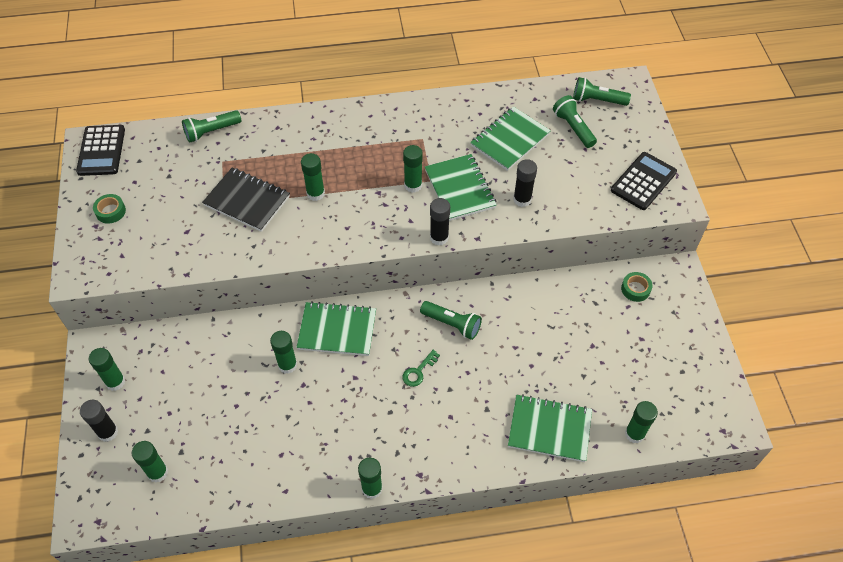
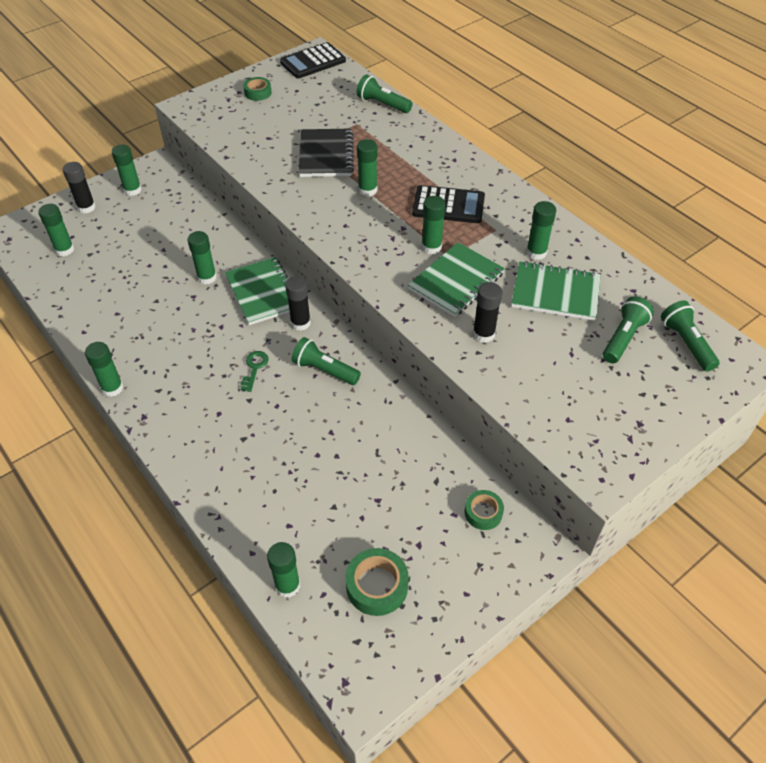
camera: 60 degrees right, 5 degrees down
green key [402,350,440,387] -> green key turned 90 degrees clockwise [241,351,269,392]
green flashlight [420,301,482,340] -> green flashlight turned 120 degrees clockwise [292,337,361,385]
black glue stick [430,198,450,246] -> black glue stick moved to [285,276,311,331]
green notebook [508,394,592,462] -> none
black calculator [611,152,677,210] -> black calculator moved to [412,185,485,223]
none -> green tape [345,548,409,616]
none -> green glue stick [526,201,556,260]

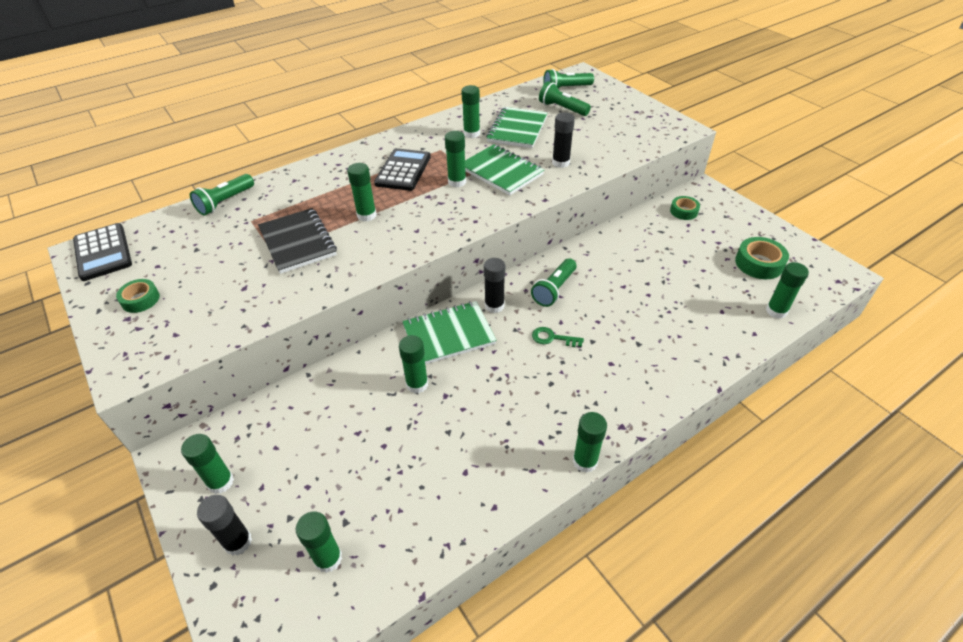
camera: 85 degrees left, 5 degrees down
black notebook [299,129,354,177] -> black notebook turned 60 degrees clockwise [258,208,337,274]

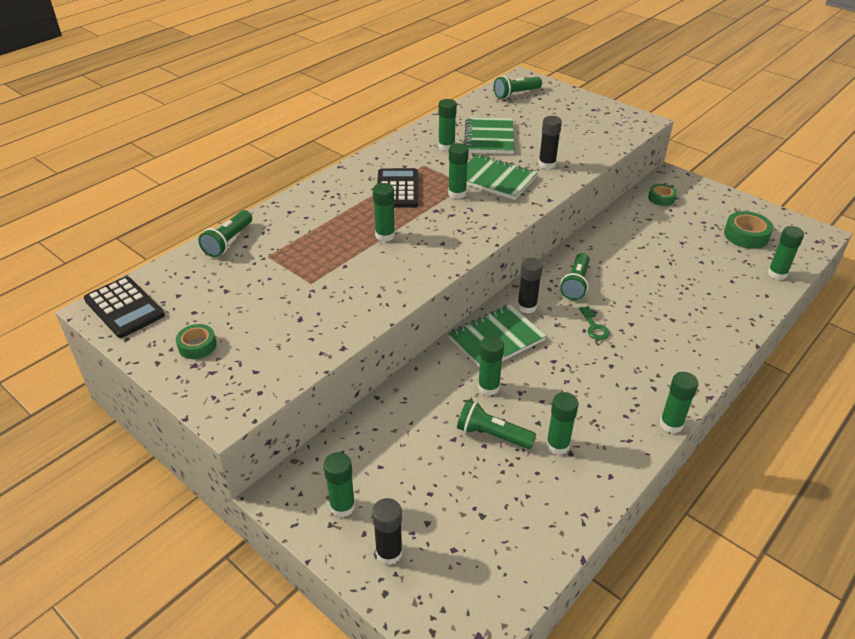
camera: 15 degrees left, 5 degrees down
black notebook [258,208,337,274] -> none
green glue stick [296,511,342,573] -> green glue stick moved to [546,392,579,455]
green key [532,327,584,347] -> green key turned 105 degrees counterclockwise [579,306,610,340]
green flashlight [539,81,591,116] -> green flashlight moved to [457,400,536,449]

